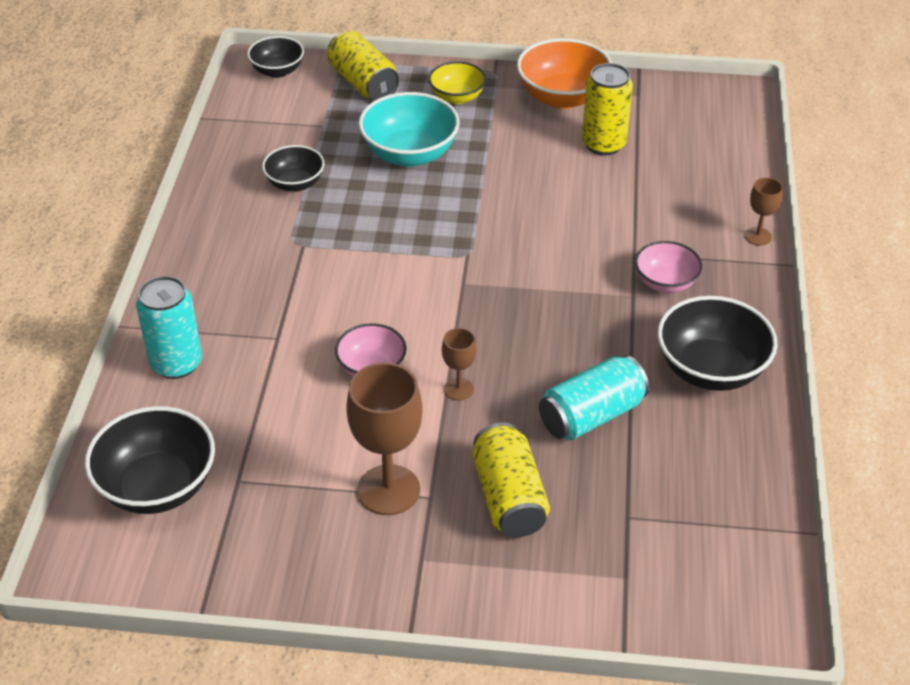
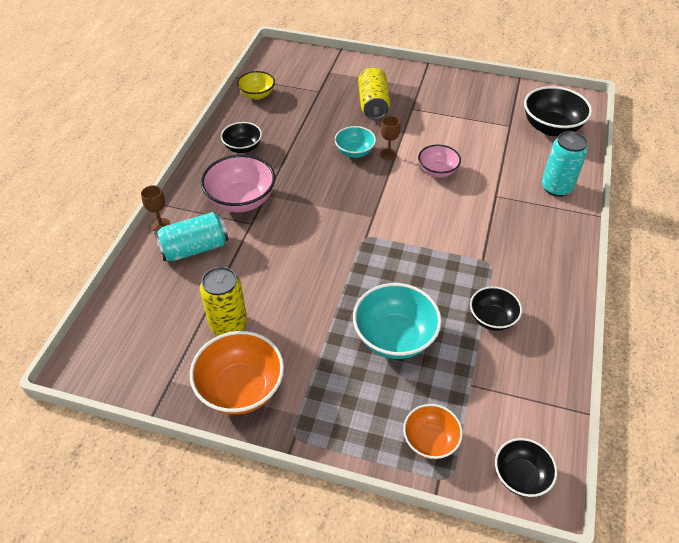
camera: 170 degrees left, 5 degrees up
yellow can [327,31,399,101] -> orange bowl [403,404,463,459]
brown goblet [346,362,423,515] -> none
yellow bowl [428,61,486,104] -> yellow bowl moved to [237,71,275,100]
turquoise can [539,355,649,440] -> turquoise can moved to [154,212,228,261]
pink bowl [635,241,702,293] -> pink bowl [201,154,275,212], size x1.65
black bowl [658,296,778,391] -> black bowl [221,122,262,153], size x0.61
none -> turquoise bowl [335,126,376,158]

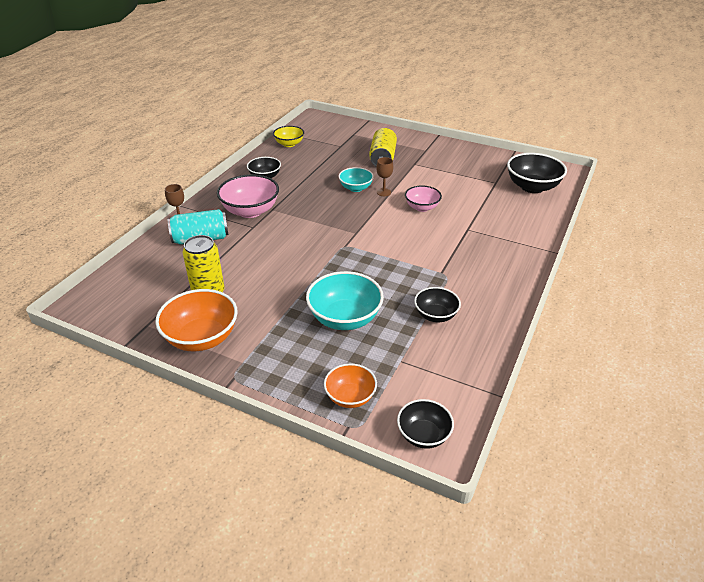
camera: 10 degrees right, 10 degrees down
turquoise can [542,131,588,197] -> none

